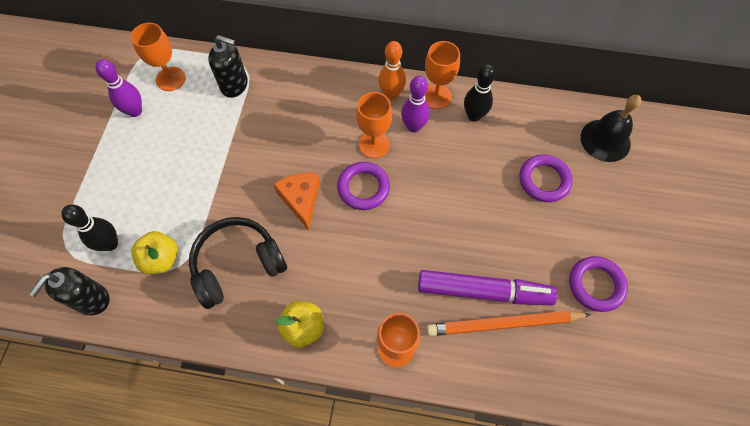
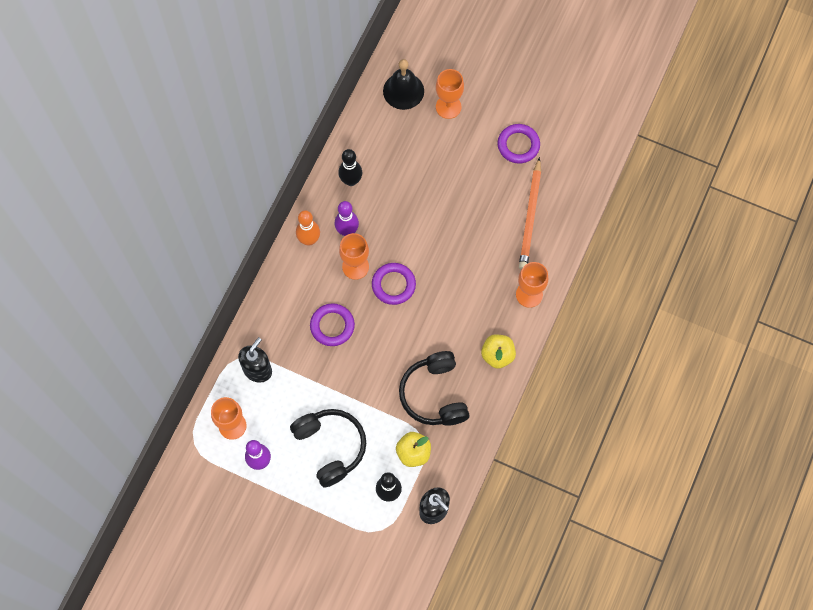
camera: 75 degrees left, 5 degrees up
orange cheese [273,173,320,230] -> none
purple marker [418,270,558,305] -> none
orange goblet [425,41,460,109] -> orange goblet moved to [436,69,464,119]
purple ring [519,154,573,202] -> purple ring moved to [310,303,355,346]
none -> black headphones [290,409,366,488]

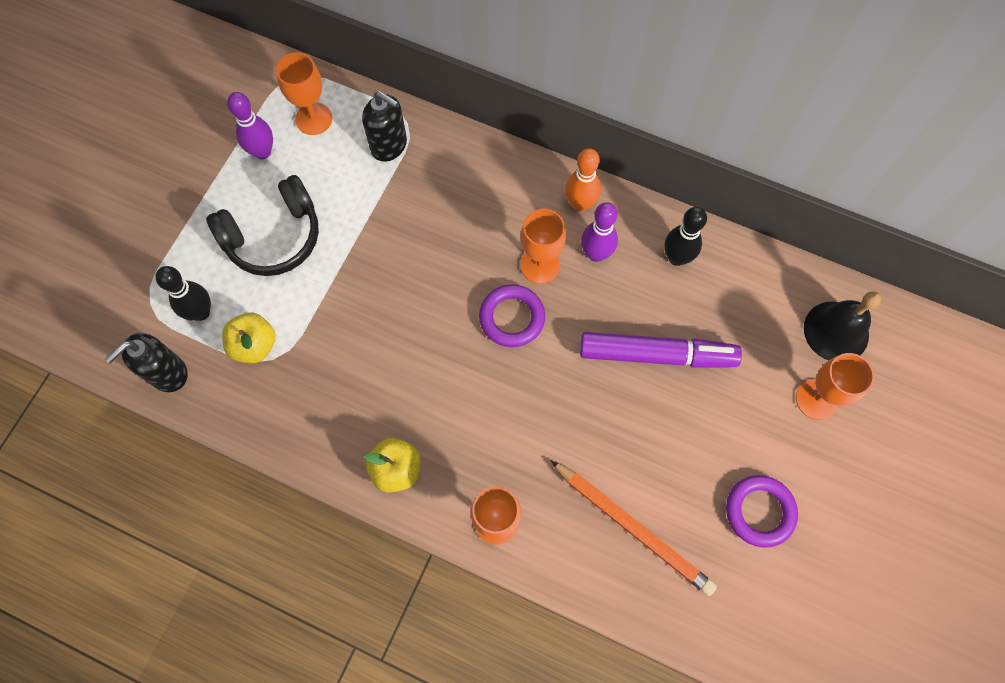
camera: 90 degrees right, 0 degrees up
purple ring [310,303,355,346] -> none
black headphones [399,351,470,426] -> none
orange pencil [519,157,541,270] -> orange pencil turned 150 degrees counterclockwise [551,461,717,596]
none -> purple marker [580,332,742,368]

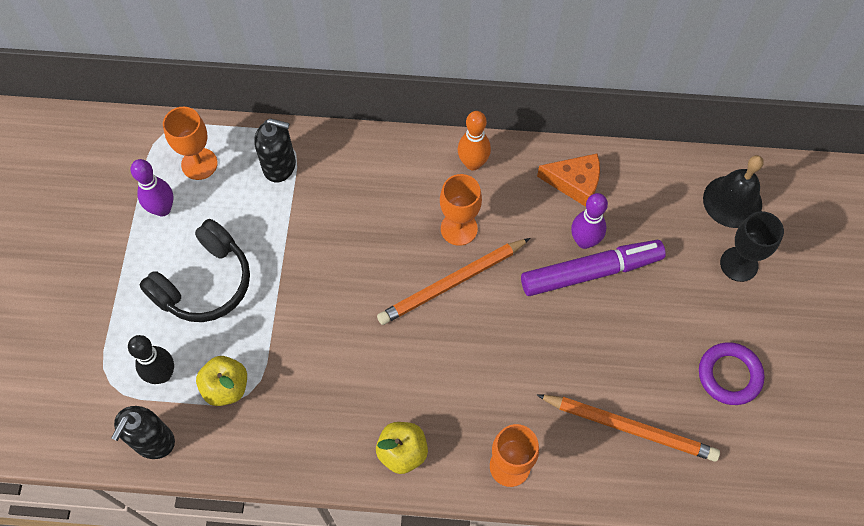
camera: 20 degrees left, 5 degrees down
purple ring [479,284,545,347] -> orange pencil [377,238,530,325]
purple bowling pin [581,202,618,262] -> purple bowling pin moved to [571,193,608,249]
black bowling pin [664,207,707,266] -> orange cheese [537,154,600,207]
orange goblet [796,353,874,420] -> black goblet [720,211,784,282]

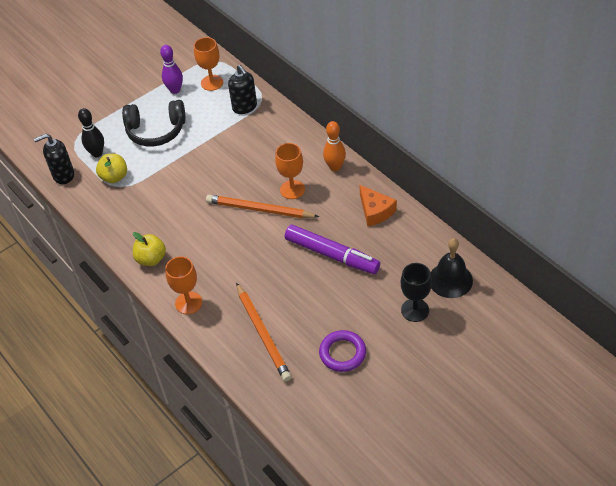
camera: 50 degrees right, 15 degrees down
purple bowling pin [571,193,608,249] -> none

